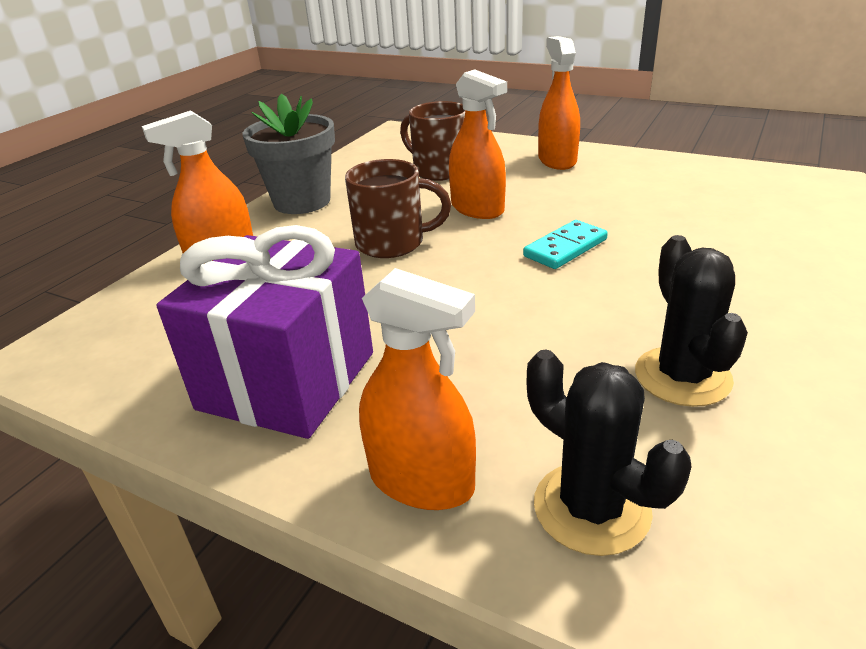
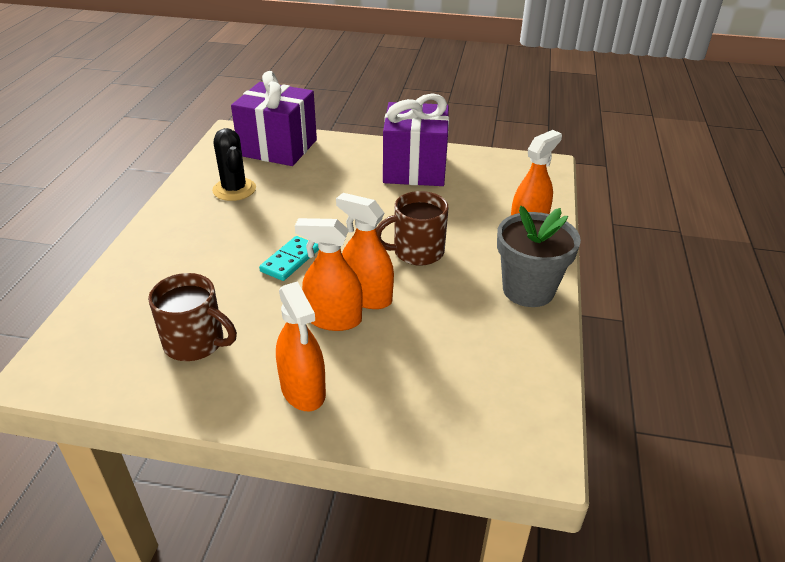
camera: 160 degrees right, 5 degrees up
orange spray bottle [359,268,476,510] -> orange spray bottle moved to [295,218,363,331]
brown mug [400,101,465,181] -> brown mug moved to [148,273,237,361]
black cactus [527,350,692,556] -> purple gift [231,71,317,166]

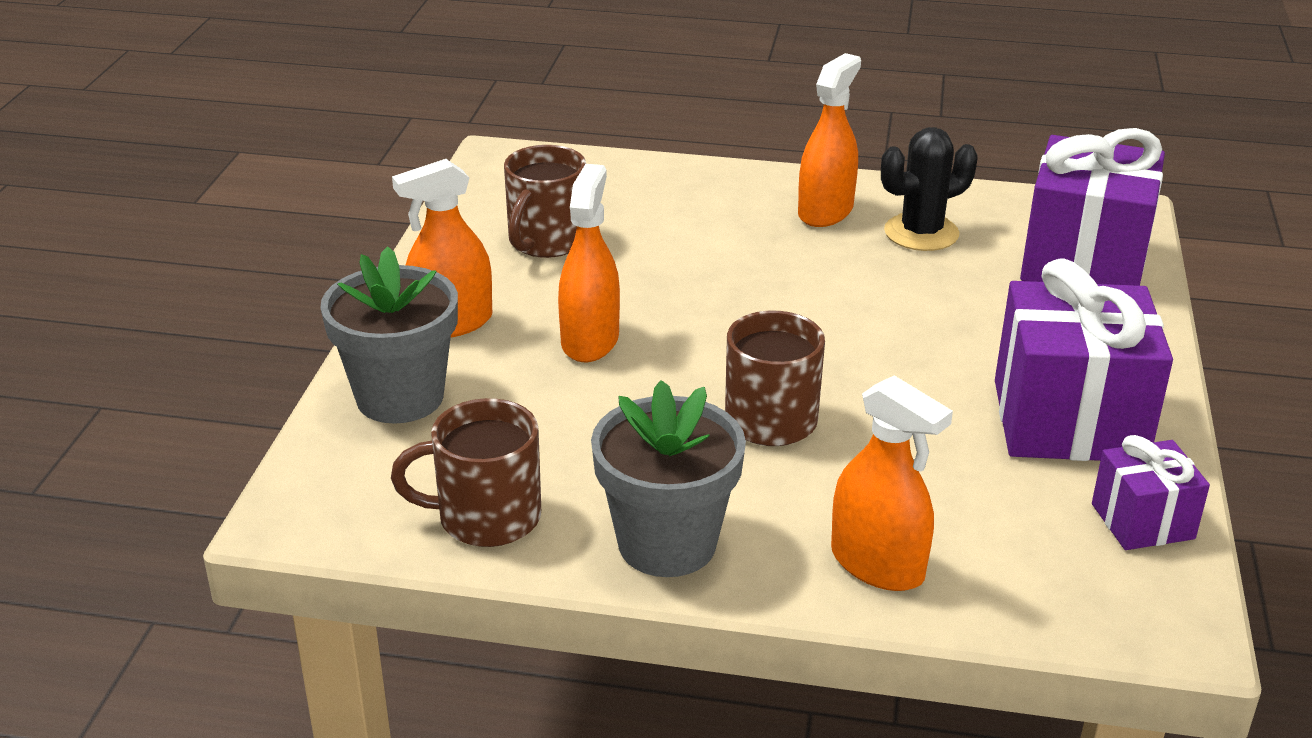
camera: 90 degrees right, 5 degrees down
turquoise domino [259,236,319,281] -> none
orange spray bottle [336,193,394,309] -> orange spray bottle moved to [798,53,861,227]
none -> grey flower pot [320,246,458,424]
none -> brown mug [391,398,541,547]
none -> purple gift [1092,435,1210,550]

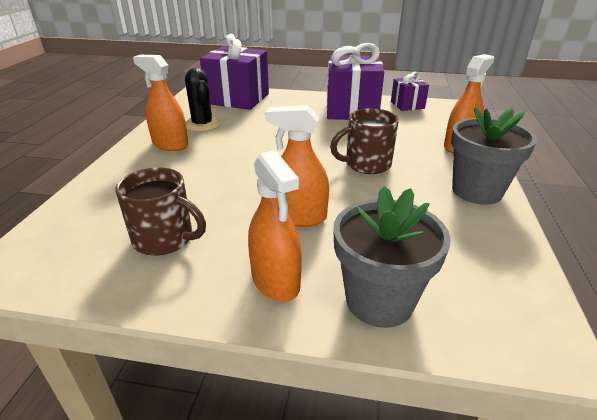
camera: 90 degrees left, 0 degrees up
brown mug [391,398,541,547] -> none

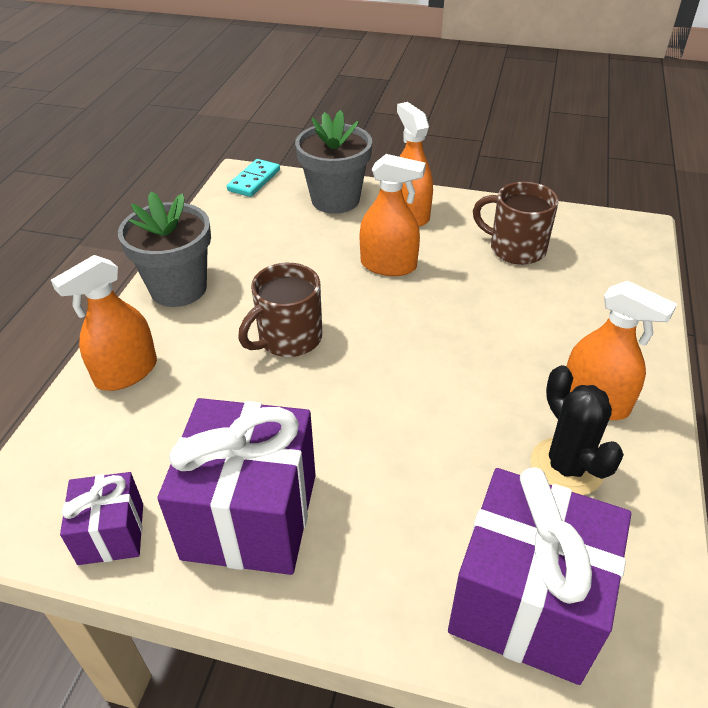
camera: 175 degrees left, 10 degrees up
brown mug [330,108,399,174] -> brown mug turned 150 degrees clockwise [238,263,322,357]
none -> turquoise domino [227,159,280,197]

